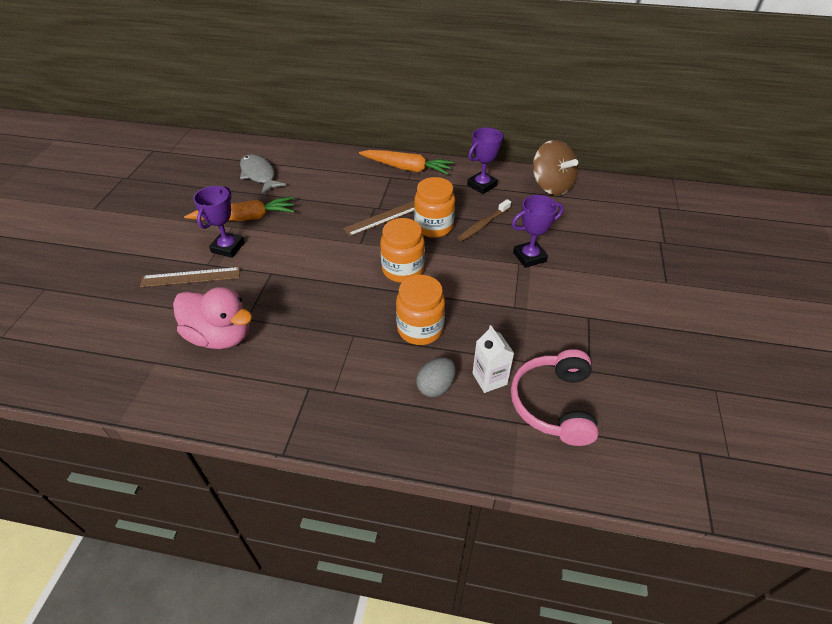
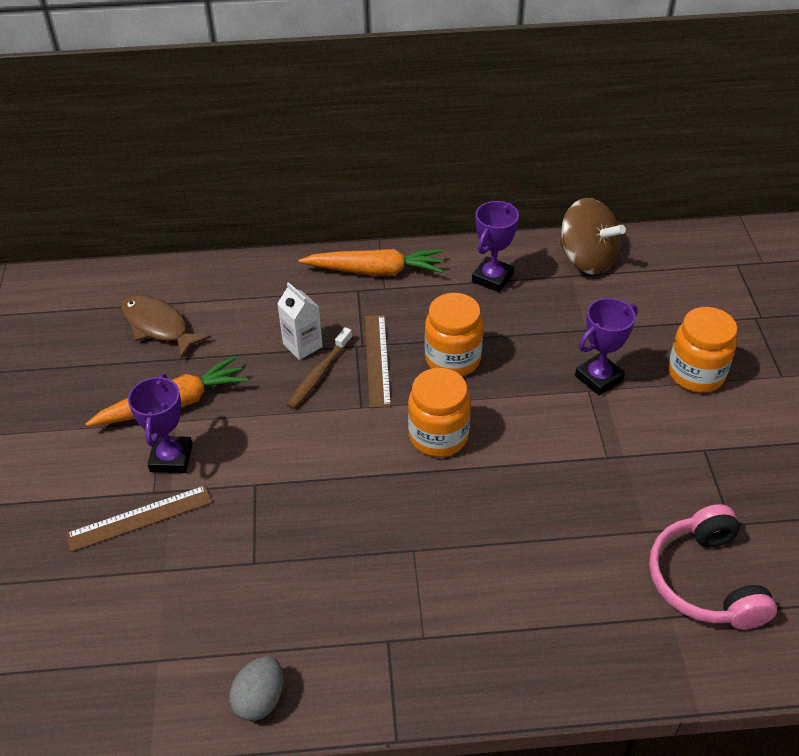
camera: 15 degrees left, 0 degrees up
pink duck [173,287,252,349] -> none
grey fish [240,154,286,194] -> brown fish [121,294,211,359]
brown ruler [343,201,415,236] -> brown ruler turned 45 degrees counterclockwise [365,315,391,408]
orange jar [396,275,445,345] -> orange jar moved to [668,307,737,393]
grey egg [416,357,456,397] -> grey egg moved to [229,656,283,721]
brown toothbrush [458,199,511,241] -> brown toothbrush moved to [287,327,352,409]
white carton [472,325,514,393] -> white carton moved to [277,282,323,360]

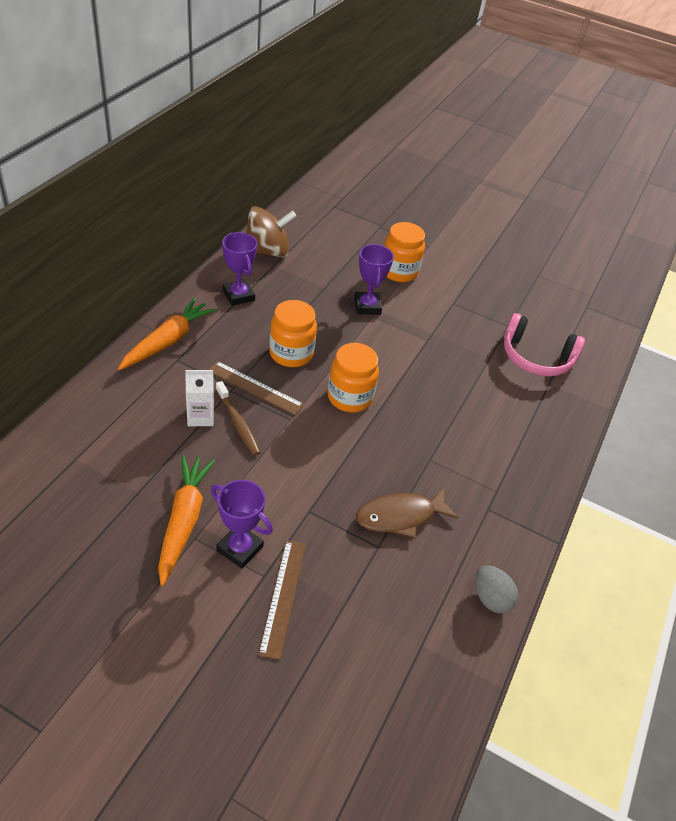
camera: 65 degrees left, 0 degrees up
brown fish [121,294,211,359] -> brown fish moved to [356,488,458,538]

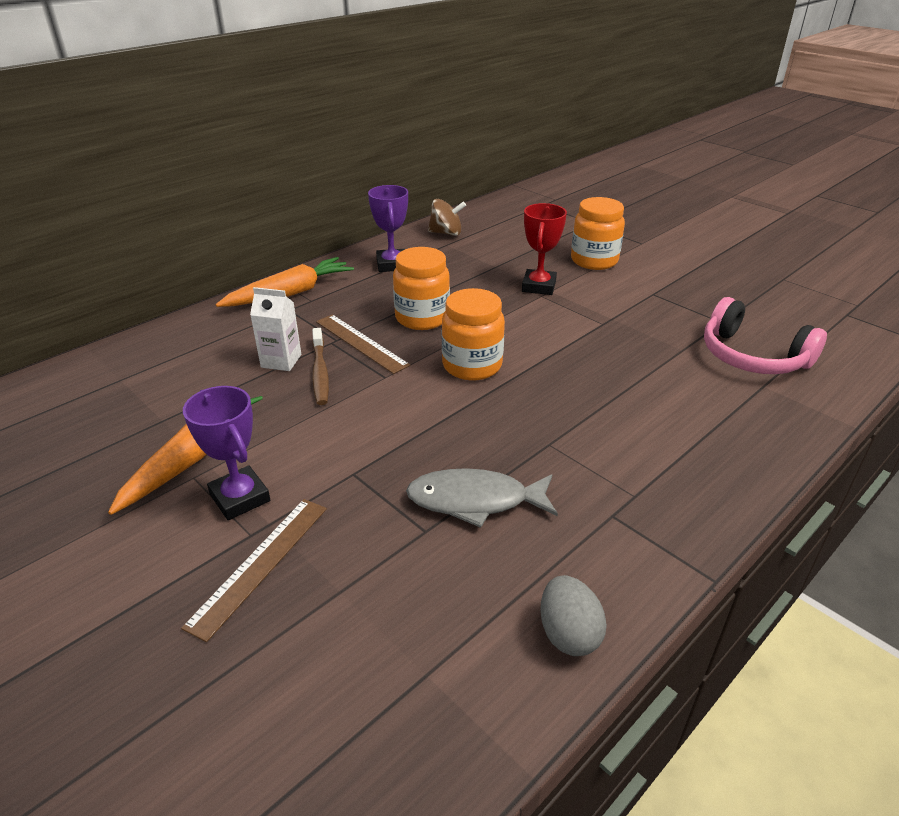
camera: 25 degrees right, 10 degrees down
brown spinning top [246,206,296,257] -> brown spinning top [428,199,466,236], size x0.64
purple trophy [354,244,394,315] -> red trophy [522,203,567,295]
brown fish [356,488,458,538] -> grey fish [406,468,558,528]

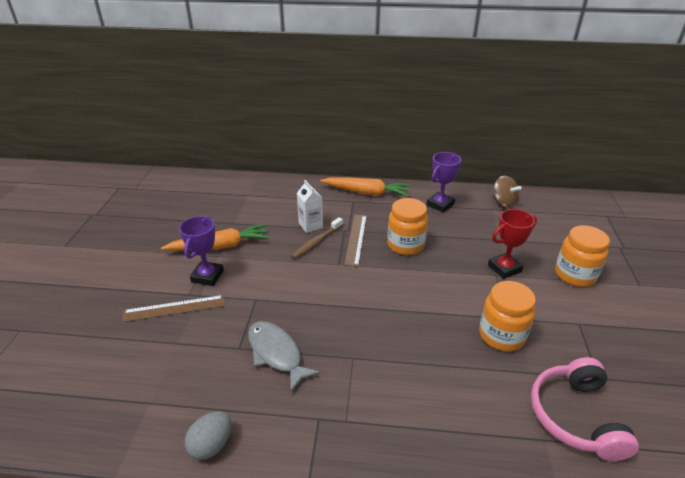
camera: 50 degrees right, 0 degrees up
orange jar [442,288,505,380] -> orange jar moved to [479,281,536,351]

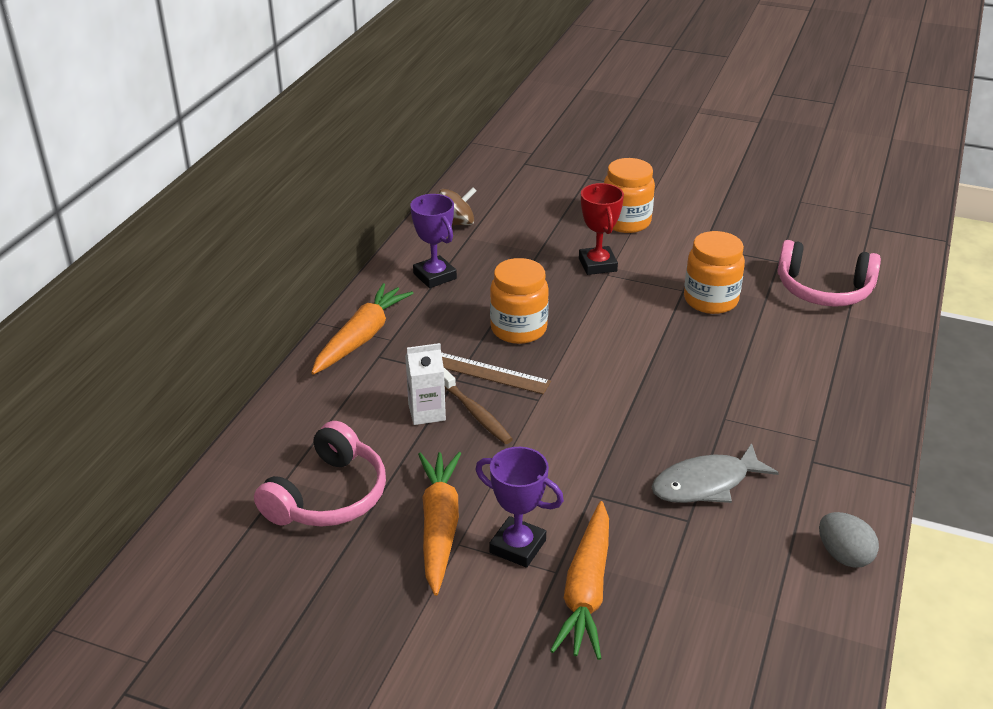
camera: 75 degrees left, 0 degrees up
brown ruler [122,295,224,322] -> orange carrot [550,501,609,660]
none -> pink headphones [254,421,386,527]

